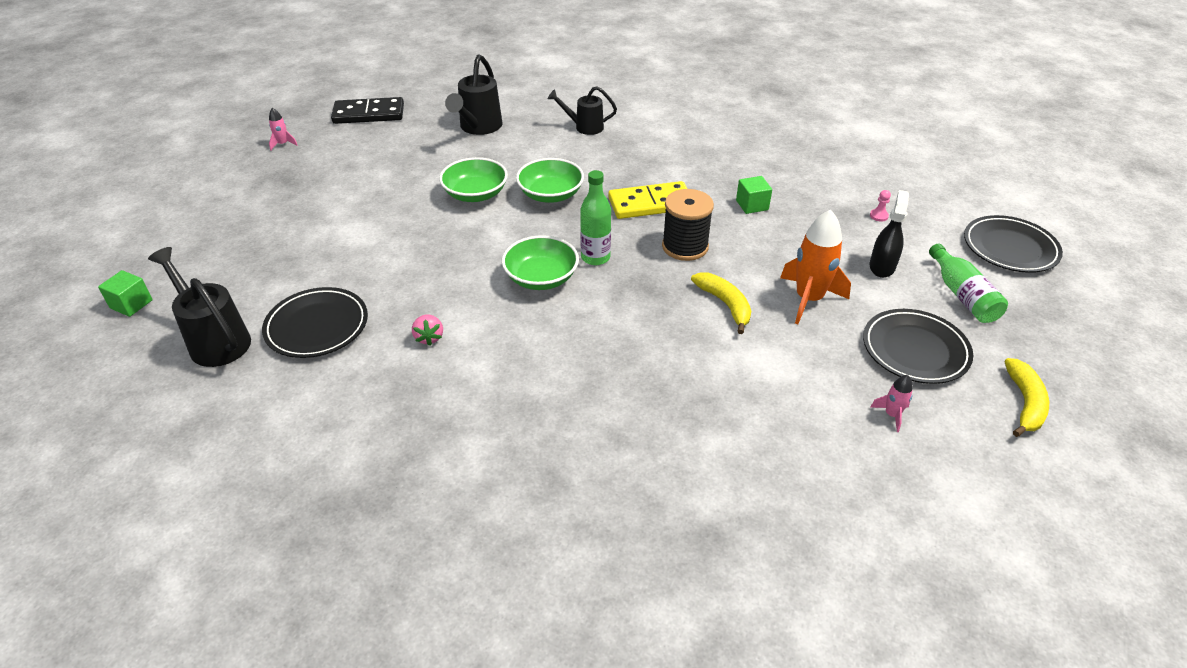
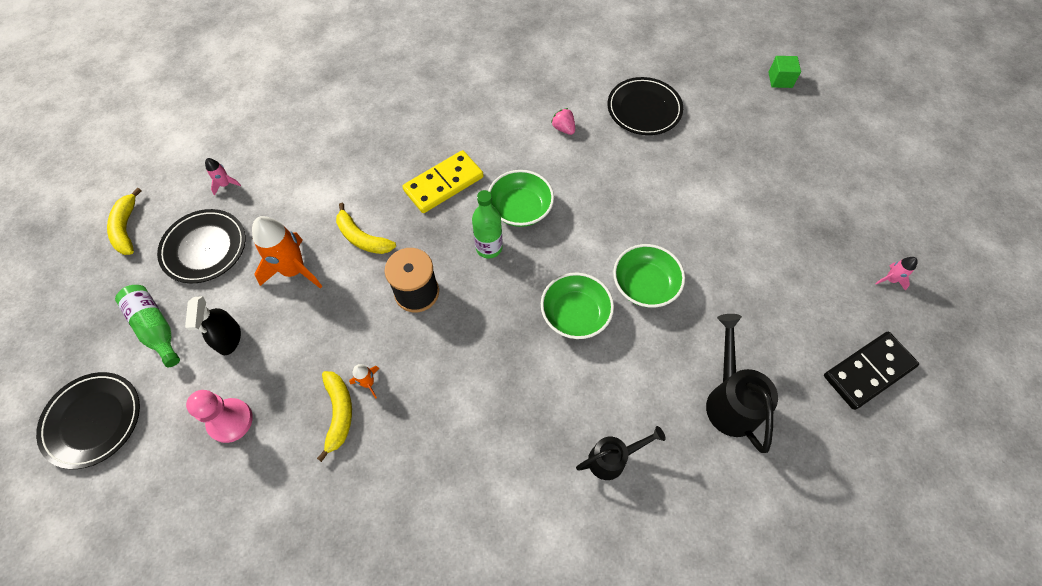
camera: 155 degrees right, 20 degrees up
black watering can [148,247,251,367] -> none
yellow domino [608,181,687,219] -> yellow domino moved to [402,150,484,213]
green cube [736,176,772,214] -> orange rocket [349,364,380,399]
pink pawn [870,190,891,222] -> pink pawn [186,390,253,443], size x2.20
none -> yellow banana [317,371,352,462]

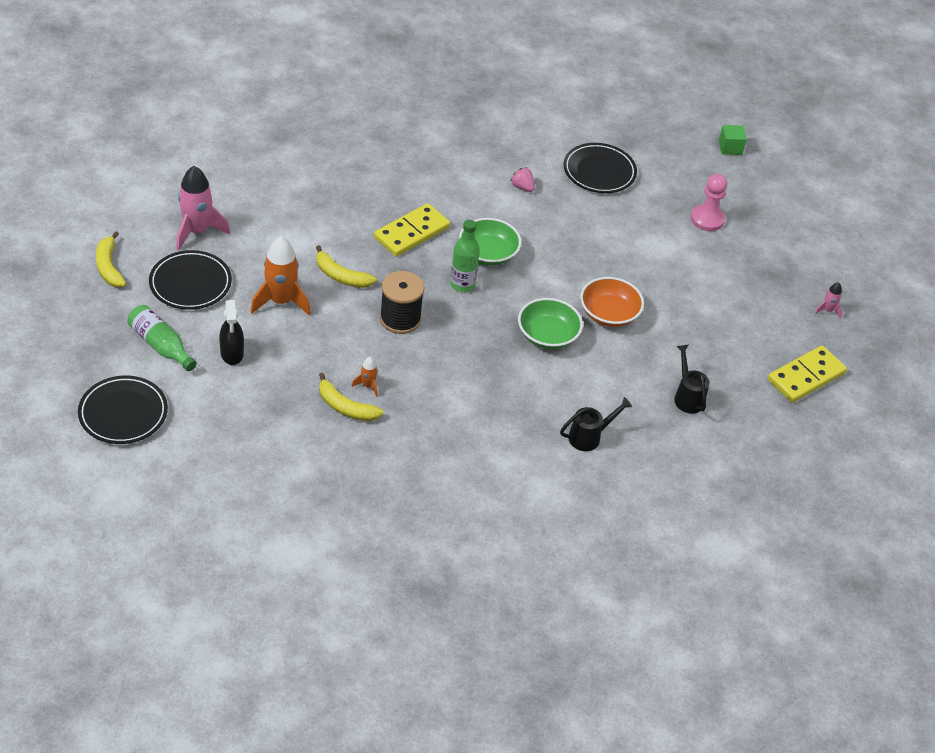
camera: 10 degrees left, 15 degrees down
pink pawn [186,390,253,443] -> pink pawn moved to [691,174,727,231]
pink rocket [205,158,241,195] -> pink rocket [176,166,230,251], size x2.14
yellow banana [317,371,352,462] -> yellow banana turned 135 degrees clockwise [319,373,384,421]
green bowl [613,244,685,307] -> orange bowl [580,277,644,327]
black watering can [706,314,778,453] -> black watering can [674,344,709,414], size x0.66
black domino [824,332,919,410] -> yellow domino [768,345,847,403]

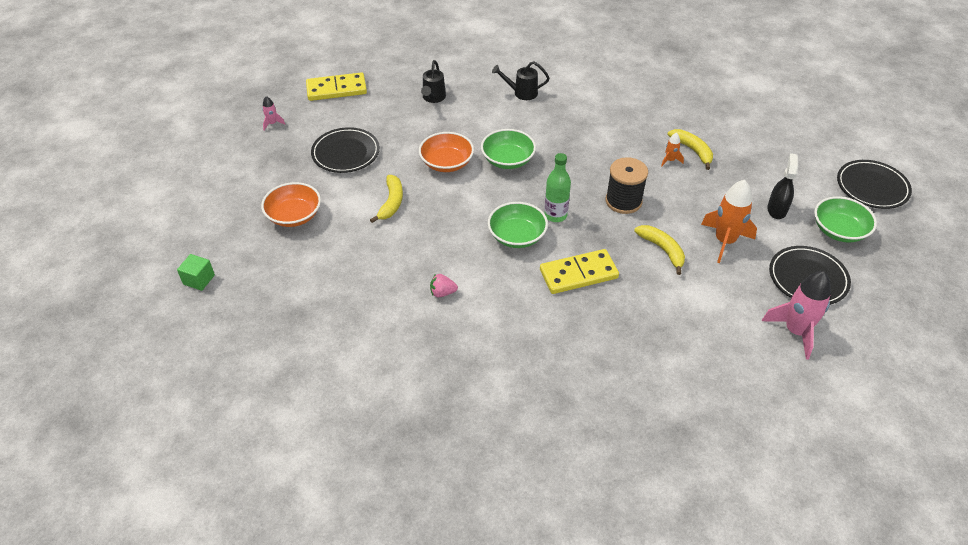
camera: 150 degrees left, 0 degrees up
yellow banana [96,231,126,287] -> yellow banana moved to [370,175,403,223]
green bottle [127,305,197,371] -> green bowl [814,196,877,242]
pink strawberry [511,168,535,192] -> pink strawberry turned 105 degrees clockwise [430,274,458,298]
black plate [564,143,637,193] -> black plate moved to [311,127,380,173]
pink pawn [691,174,727,231] -> orange bowl [261,182,321,227]

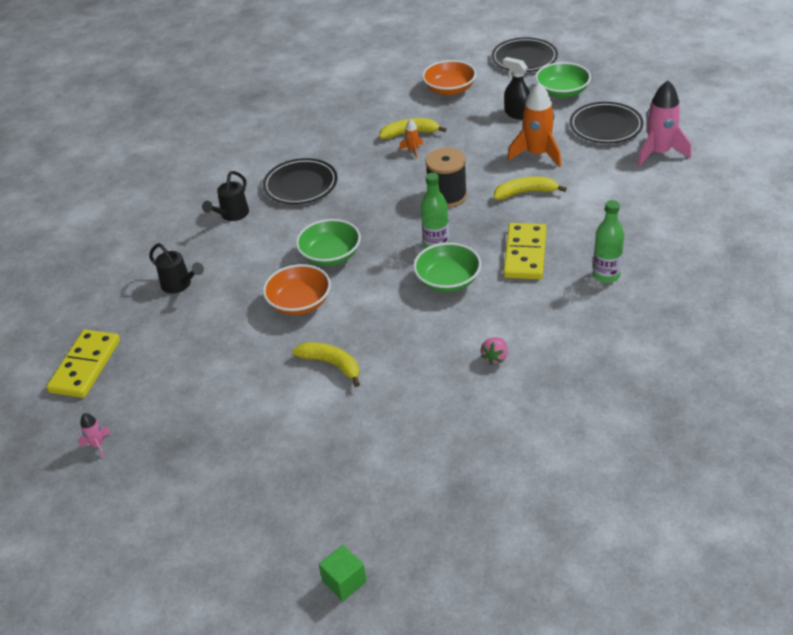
camera: 60 degrees left, 5 degrees down
orange bowl [261,182,321,227] -> orange bowl moved to [422,60,476,96]
black plate [311,127,380,173] -> black plate moved to [263,158,337,204]
none -> green bottle [593,200,624,283]

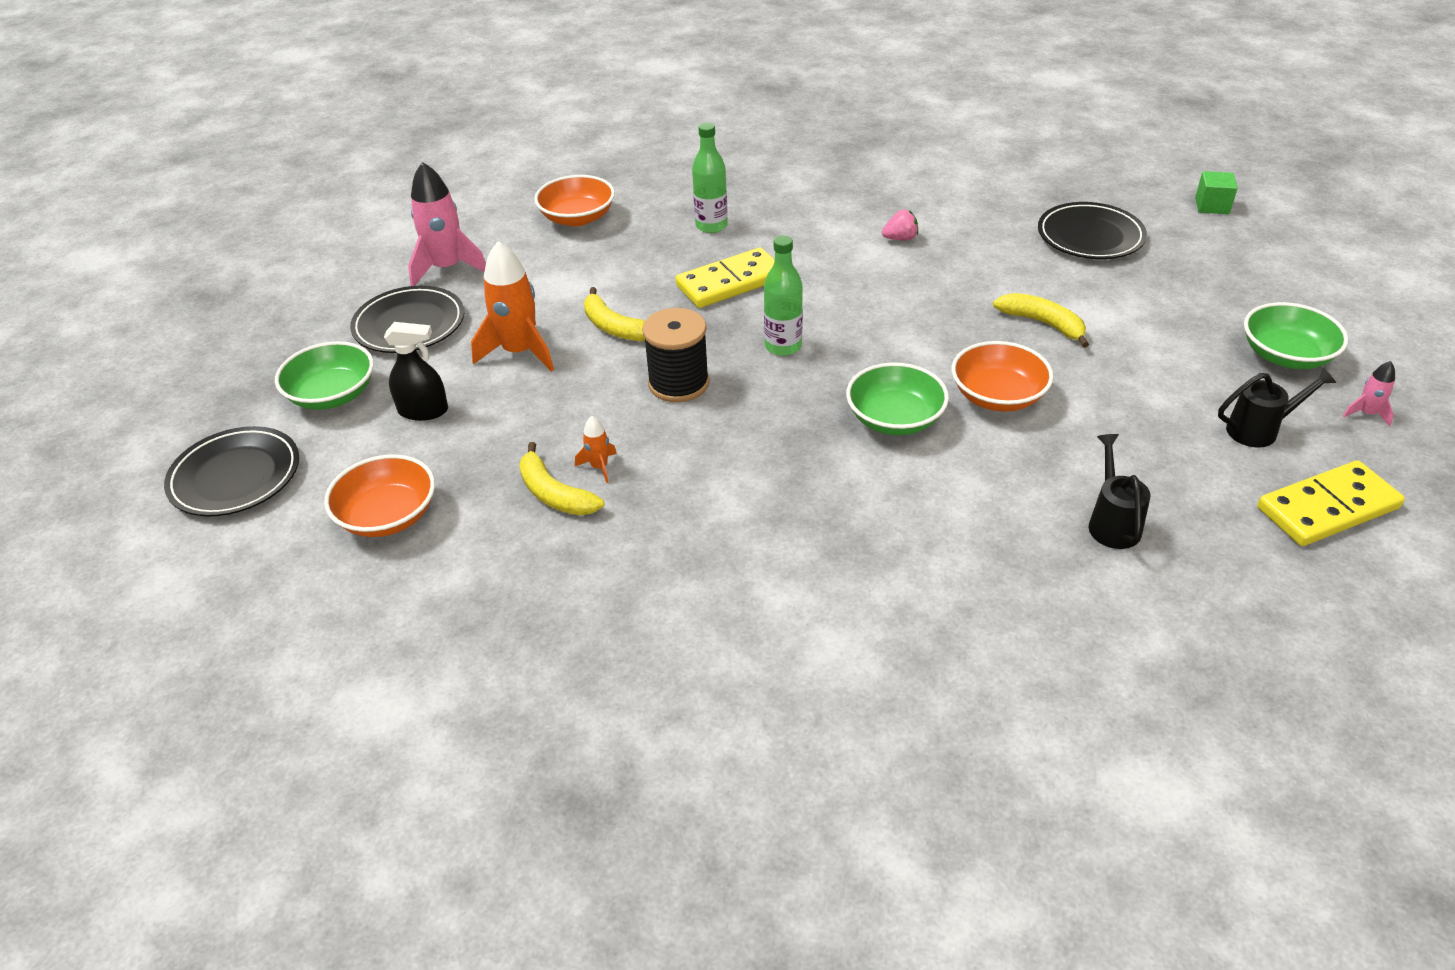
camera: 130 degrees left, 0 degrees up
black watering can [202,171,249,221] -> black watering can moved to [1218,367,1336,448]
black plate [263,158,337,204] -> black plate moved to [1038,202,1147,259]
yellow banana [292,342,360,387] -> yellow banana turned 135 degrees clockwise [993,293,1089,348]
green bowl [413,242,481,292] -> green bowl moved to [1244,302,1348,369]
black spray bottle [503,57,530,120] -> black spray bottle turned 90 degrees counterclockwise [384,322,448,421]
none -> orange bowl [534,175,615,226]

